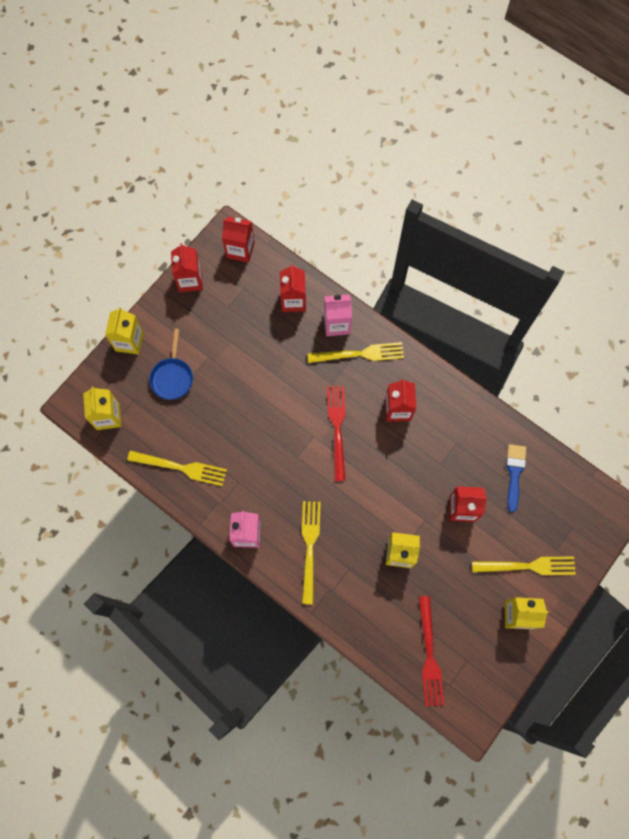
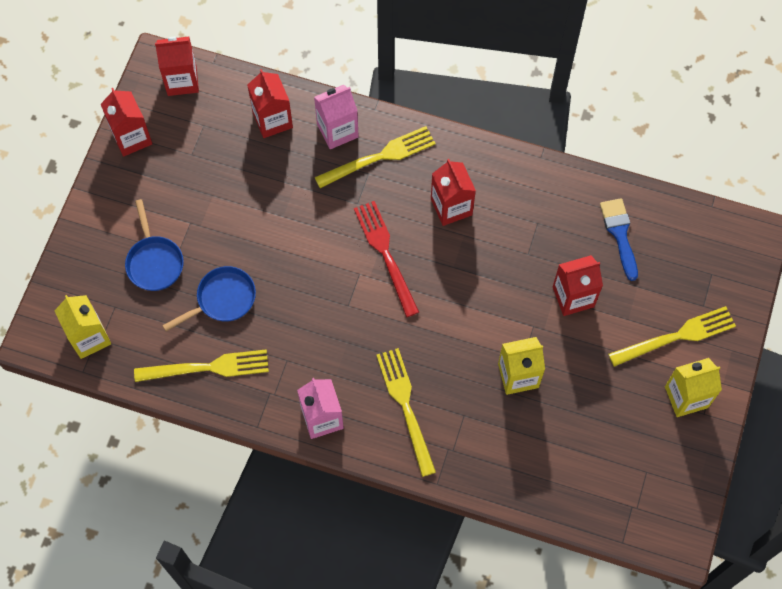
camera: 20 degrees left, 5 degrees down
yellow carton [105,307,144,354] -> none
red fork [419,596,444,707] -> none
none -> blue pan [162,266,256,331]

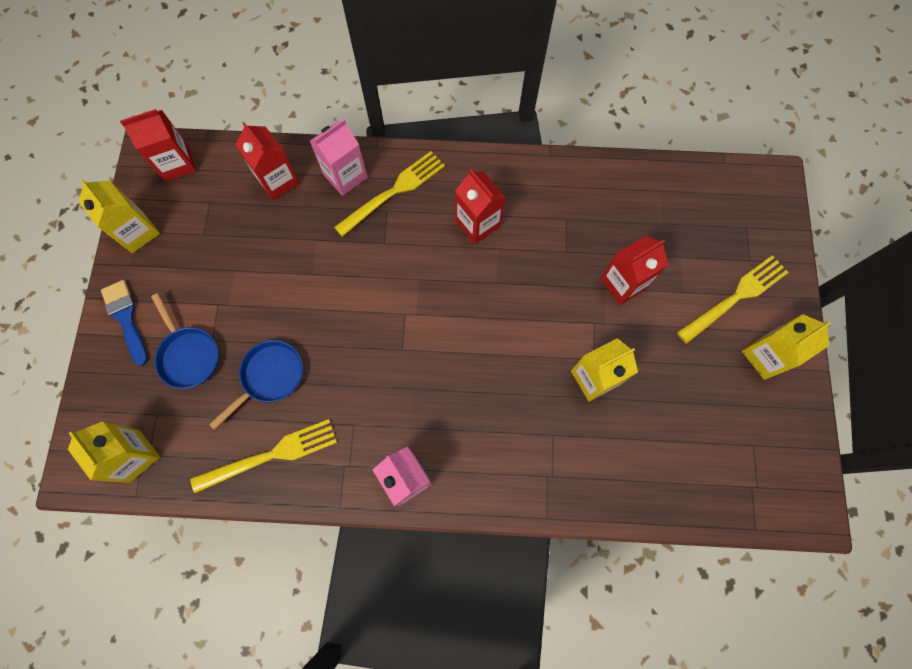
camera: 15 degrees left, 5 degrees up
red carton [101,88,152,157] -> yellow carton [79,179,160,253]
red fork [354,201,419,317] -> none
yellow fork [376,348,436,477] -> none
blue brush [600,198,638,281] -> blue brush moved to [101,280,148,366]

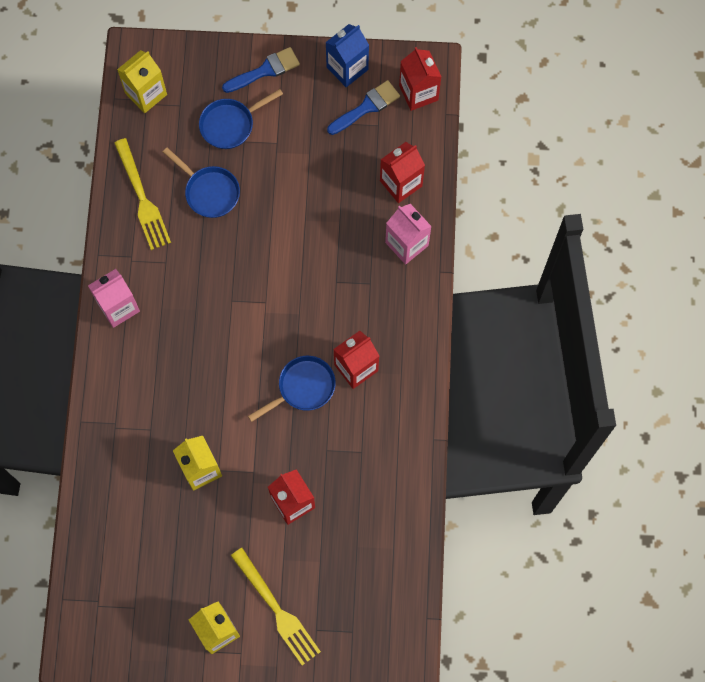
camera: 90 degrees right, 0 degrees up
yellow carton [79,179,160,253] -> blue carton [325,24,369,87]
yellow fork [334,151,445,237] -> none
none -> blue pan [248,356,336,422]
none -> blue brush [327,80,400,135]

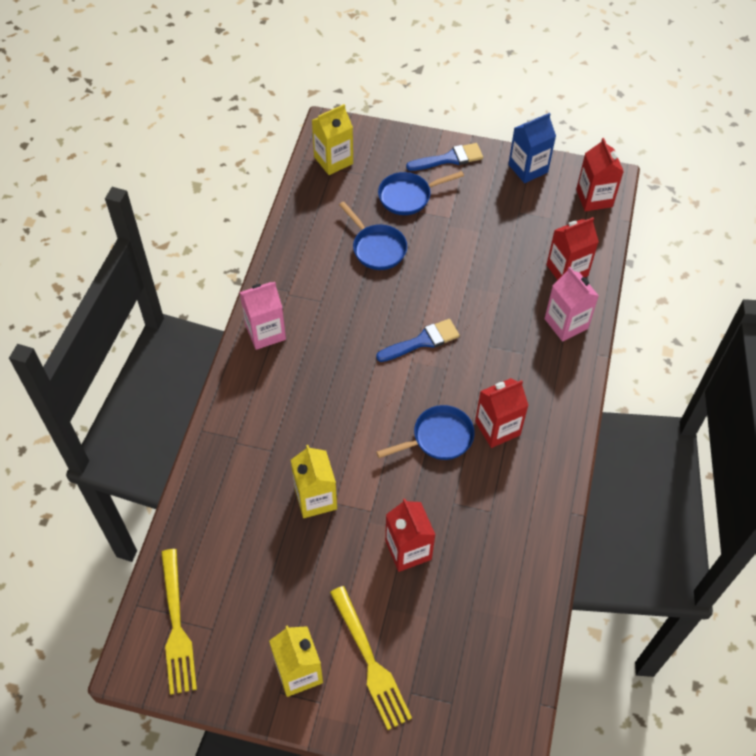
camera: 10 degrees right, 15 degrees down
yellow fork [114,138,171,250] -> yellow fork moved to [161,549,197,695]
blue brush [327,80,400,135] -> blue brush moved to [376,319,460,362]

